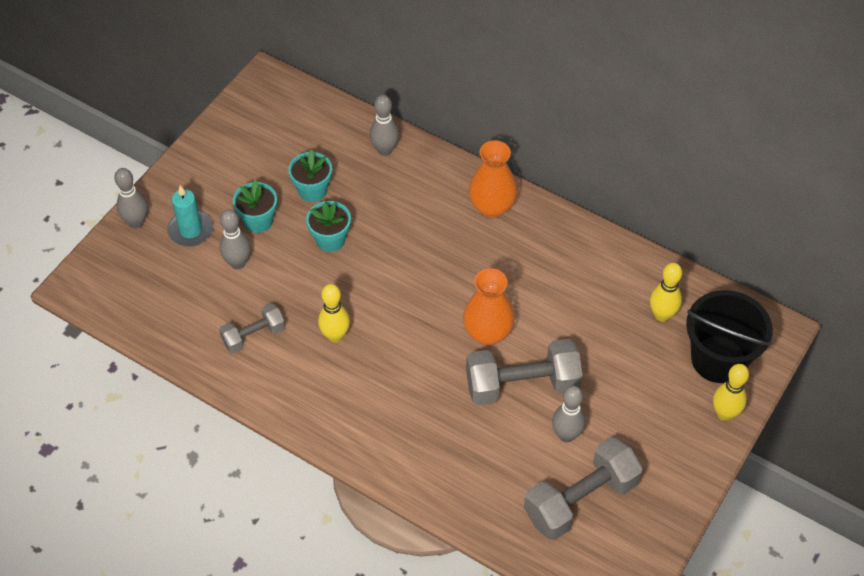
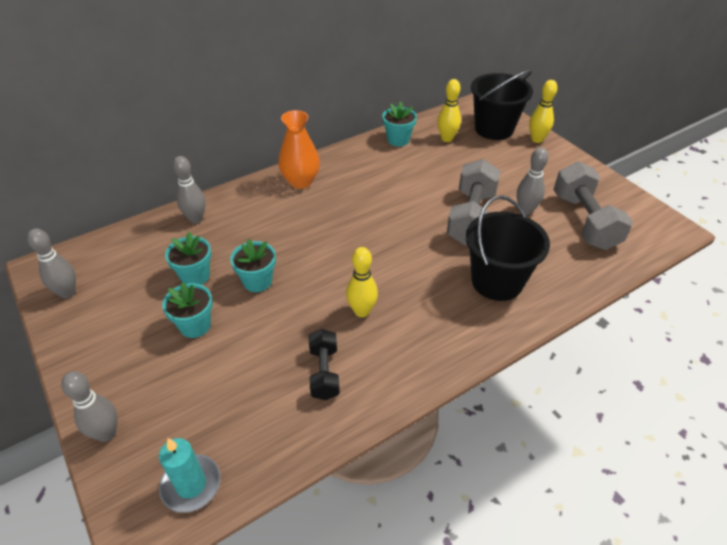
camera: 65 degrees left, 10 degrees down
turquoise candle [167,185,213,247] -> turquoise candle moved to [159,438,221,513]
grey dumbbell [219,303,285,354] -> black dumbbell [309,329,340,400]
grey bowling pin [220,209,251,269] -> grey bowling pin moved to [27,229,76,299]
orange vase [463,268,514,345] -> none
none -> turquoise flower pot [382,101,417,147]
none -> black bucket [466,195,550,301]

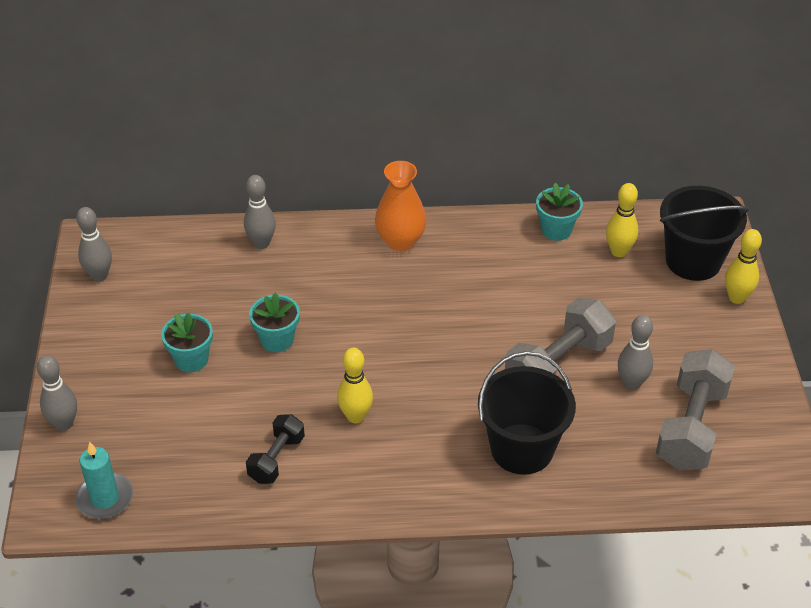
camera: 30 degrees right, 0 degrees up
turquoise flower pot [165,232,211,285] -> none

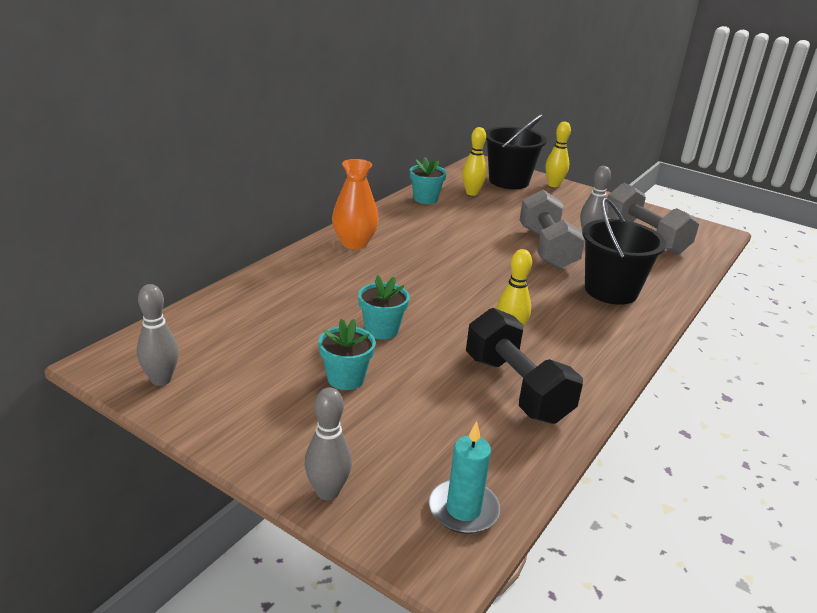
camera: 55 degrees left, 15 degrees down
grey bowling pin [244,175,276,249] -> none
black dumbbell [246,414,305,484] -> black dumbbell [466,308,583,424], size x1.74

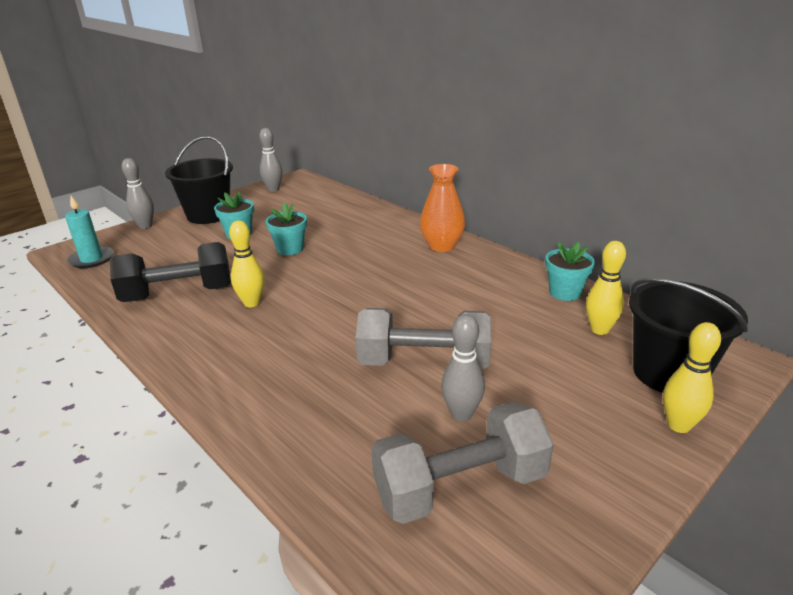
camera: 105 degrees right, 0 degrees up
black bucket [582,198,666,305] -> black bucket moved to [165,136,233,224]

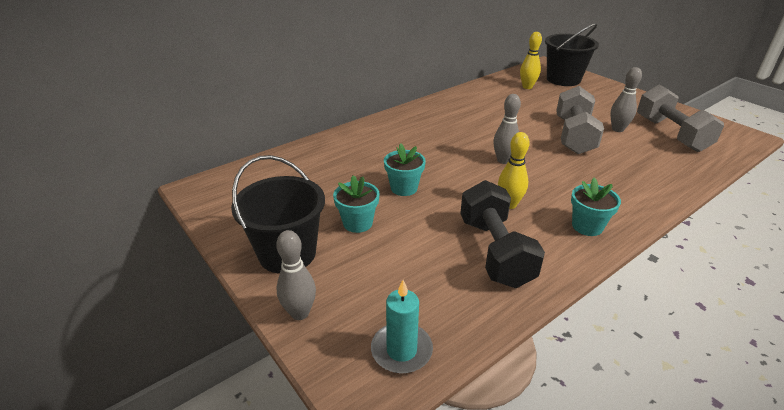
camera: 85 degrees left, 5 degrees up
grey bowling pin [259,128,282,192] -> grey bowling pin moved to [493,94,521,164]
orange vase [420,164,465,252] -> none
turquoise flower pot [545,242,595,301] -> turquoise flower pot moved to [571,178,621,236]
yellow bowling pin [663,322,721,433] -> none

